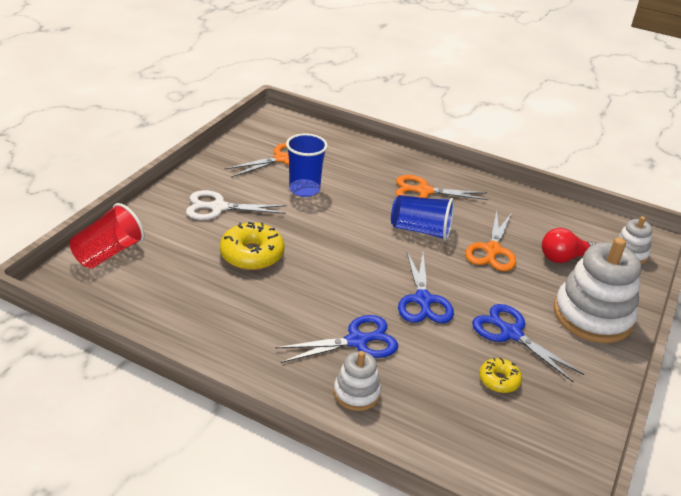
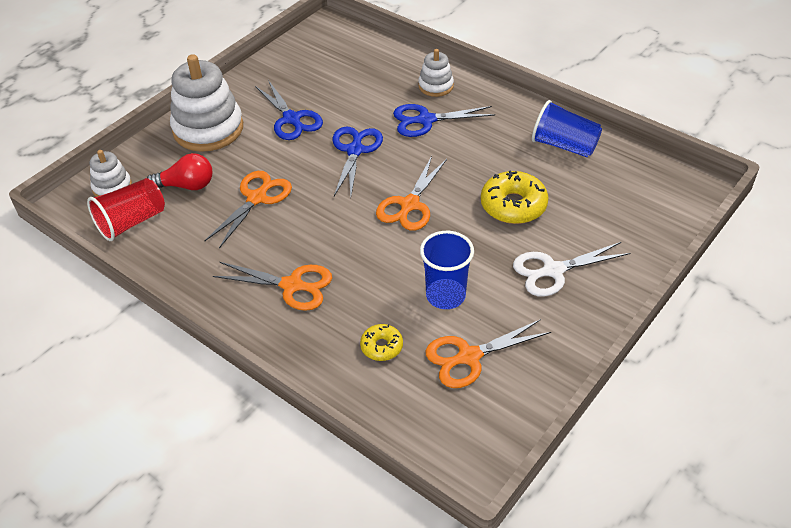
camera: 165 degrees left, 10 degrees up
red cup [70,203,145,269] -> red cup moved to [87,178,165,241]
white scissors [186,190,287,220] -> white scissors turned 150 degrees clockwise [513,242,631,297]
blue cup [391,195,454,241] -> blue cup moved to [532,100,602,157]
yellow donut [479,358,522,393] -> yellow donut moved to [360,324,403,361]
none -> orange scissors [376,156,447,231]

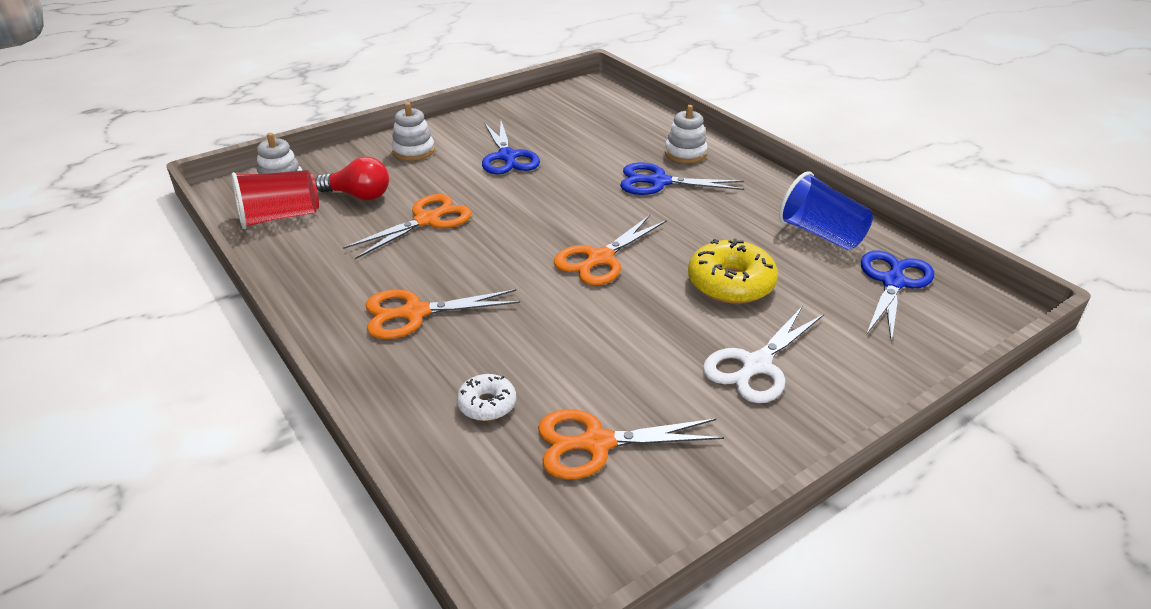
camera: 15 degrees right, 10 degrees down
white stacking toy [170,54,243,152] -> white stacking toy [392,102,435,161], size x0.52
orange scissors [213,262,332,311] -> orange scissors turned 135 degrees clockwise [366,289,520,339]
blue scissors [333,127,383,196] -> blue scissors moved to [861,251,934,343]
yellow donut [360,324,403,361] -> white donut [457,374,516,421]
blue cup [420,231,474,309] -> none
white scissors [513,242,631,297] -> white scissors turned 45 degrees counterclockwise [703,307,824,403]

